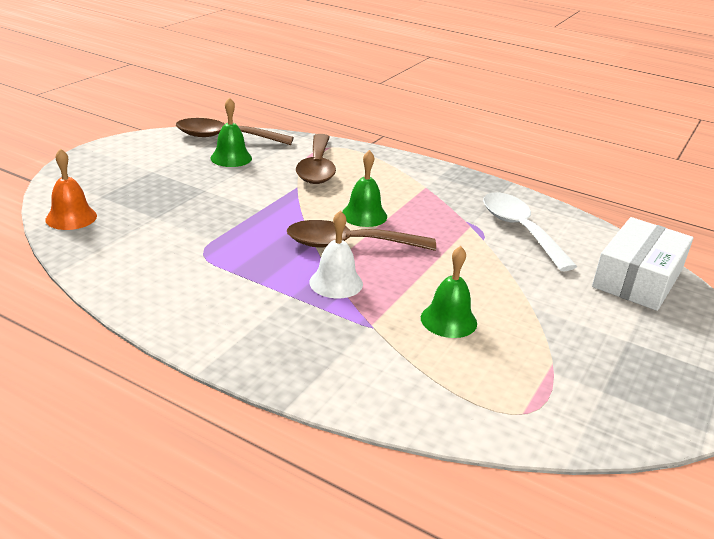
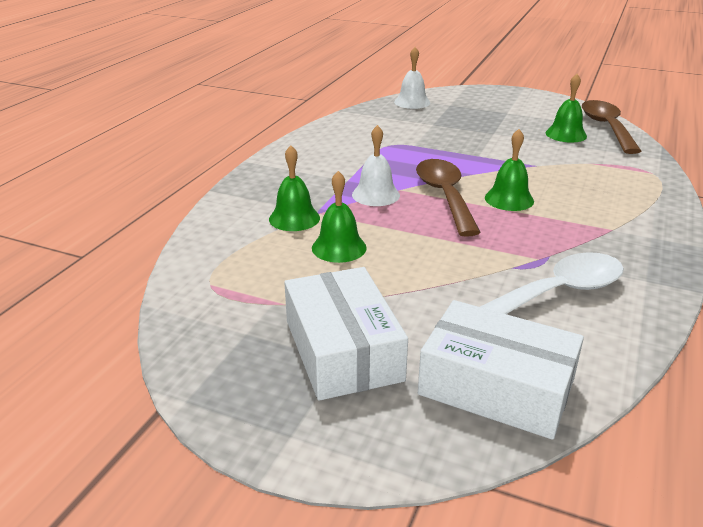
camera: 85 degrees right, 0 degrees up
orange bell [45,148,97,230] -> white bell [394,47,430,109]
brown spoon [296,134,336,184] -> none
none -> green bell [269,145,320,231]
none -> white box [284,267,408,401]

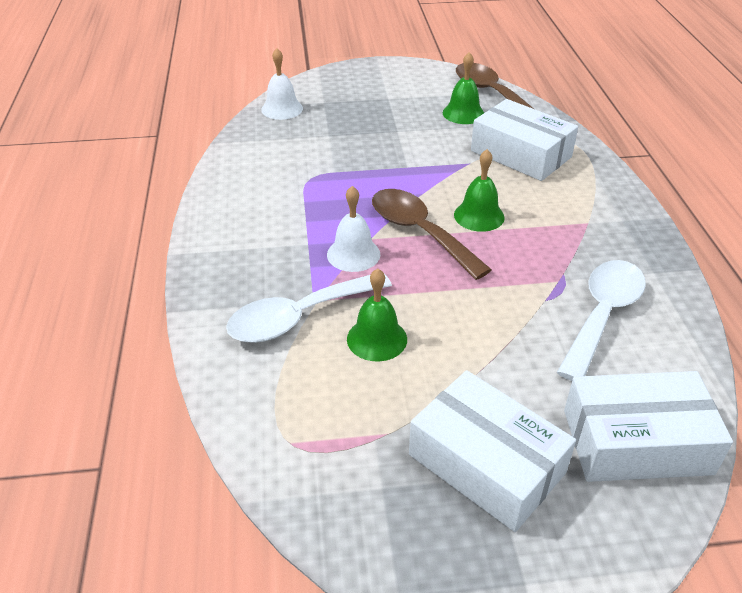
camera: 30 degrees left, 10 degrees up
green bell [269,145,320,231] -> white spoon [226,274,392,343]
none -> white box [471,99,578,181]

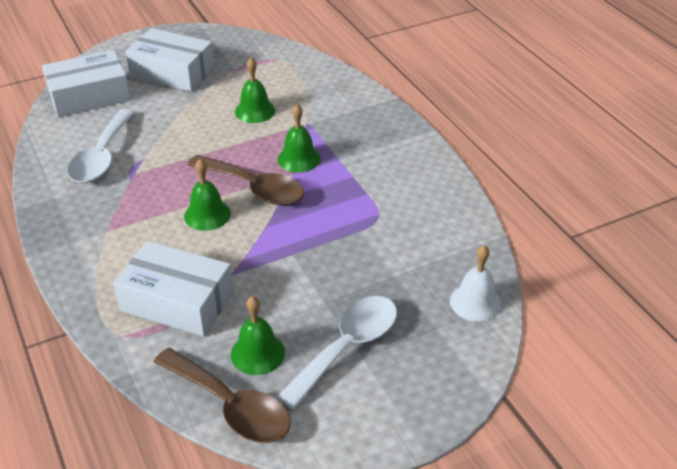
camera: 160 degrees right, 0 degrees up
white spoon [226,274,392,343] -> white spoon moved to [276,296,397,410]
white bell [327,186,380,272] -> green bell [278,104,321,172]

